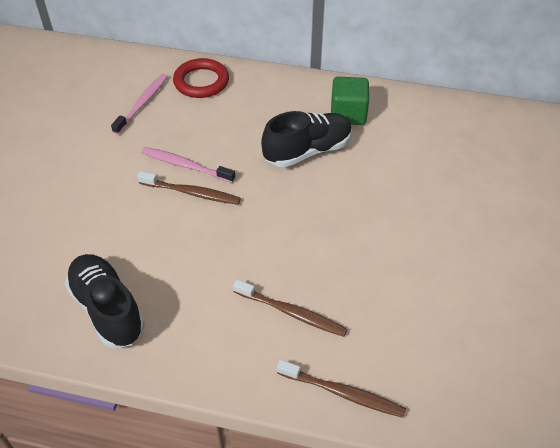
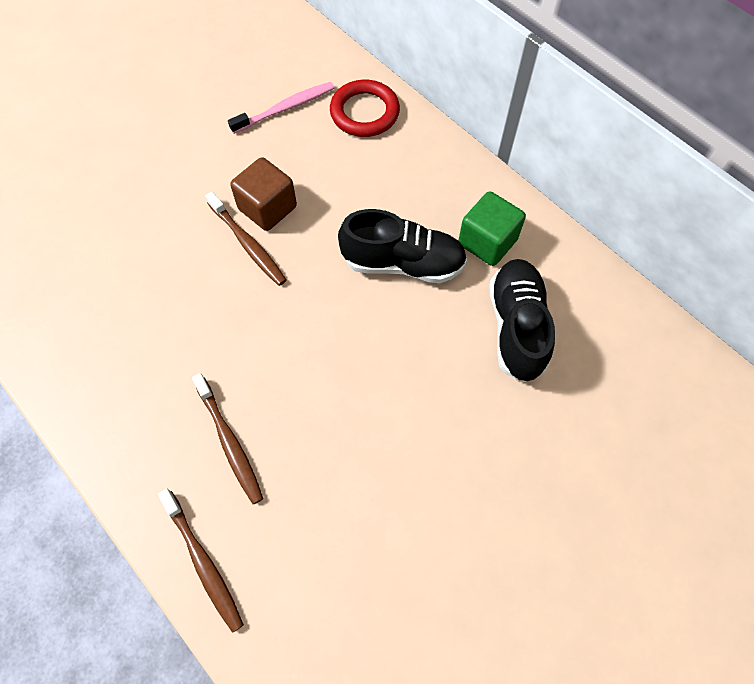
camera: 35 degrees right, 15 degrees up
black shoe [65,254,145,348] -> black shoe moved to [489,259,555,382]
pink toothbrush [141,147,235,183] -> brown cube [230,157,297,231]

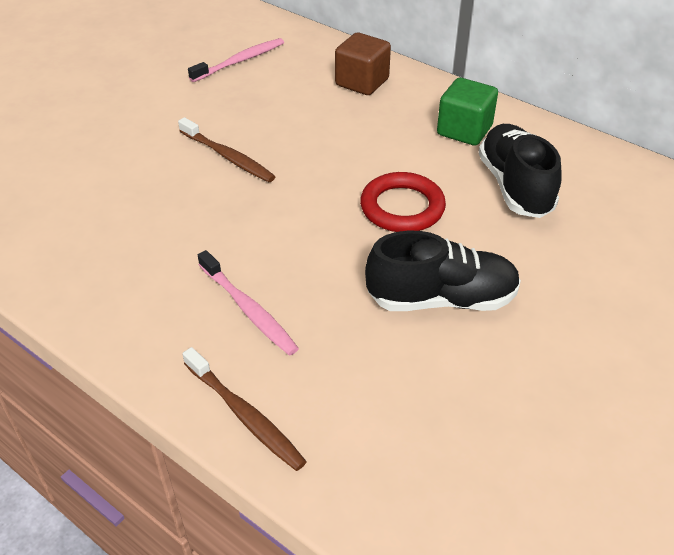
camera: 10 degrees left, 20 degrees down
brown toothbrush [192,373,264,504] -> pink toothbrush [198,250,299,356]
brown cube [230,157,297,231] -> brown cube moved to [335,33,391,95]
red ring [330,80,400,137] -> red ring moved to [360,172,446,232]
black shoe [338,209,467,283] -> black shoe moved to [365,231,521,311]

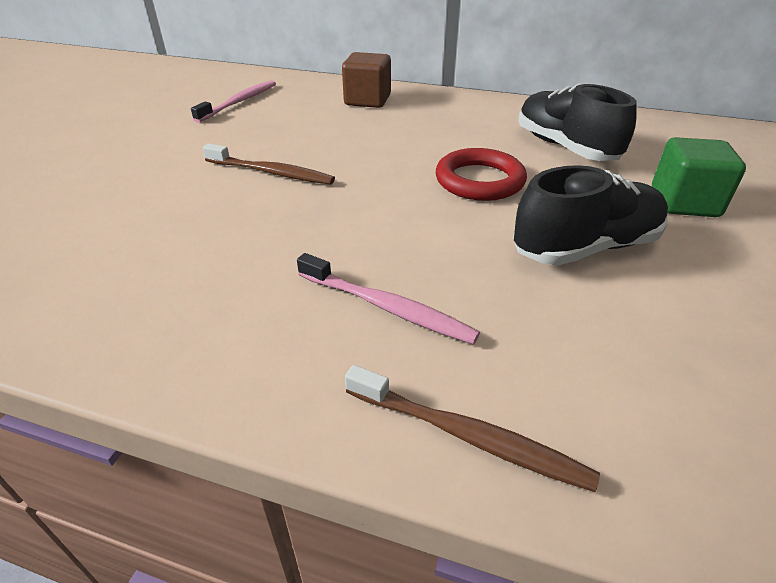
camera: 20 degrees left, 5 degrees down
green cube [437,78,498,146] -> green cube moved to [652,137,746,217]

